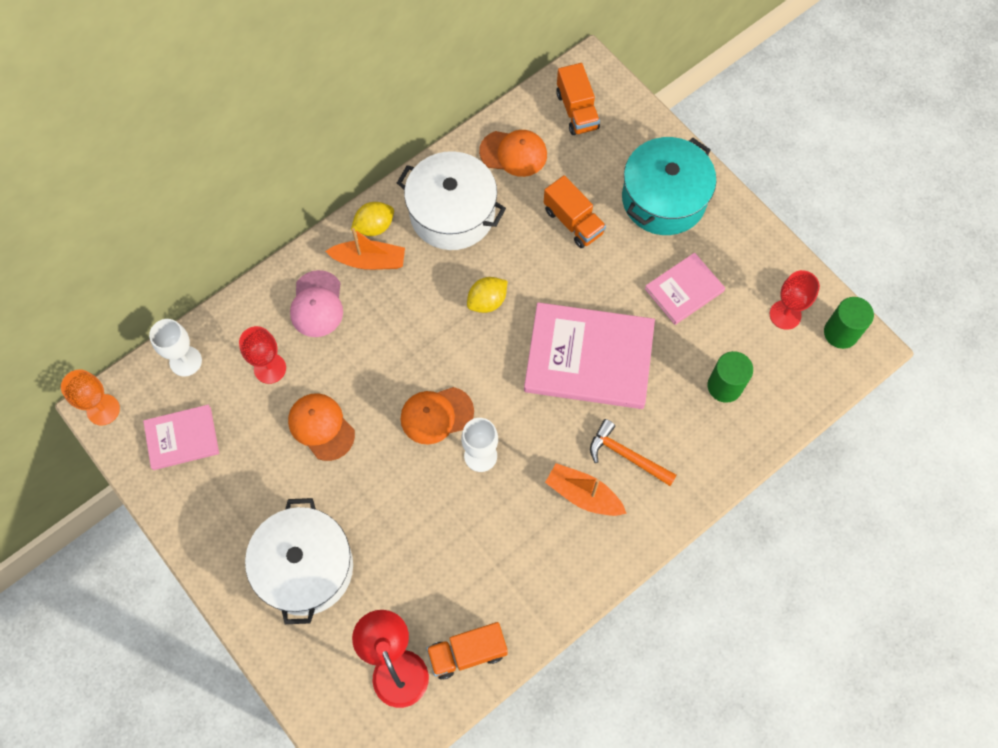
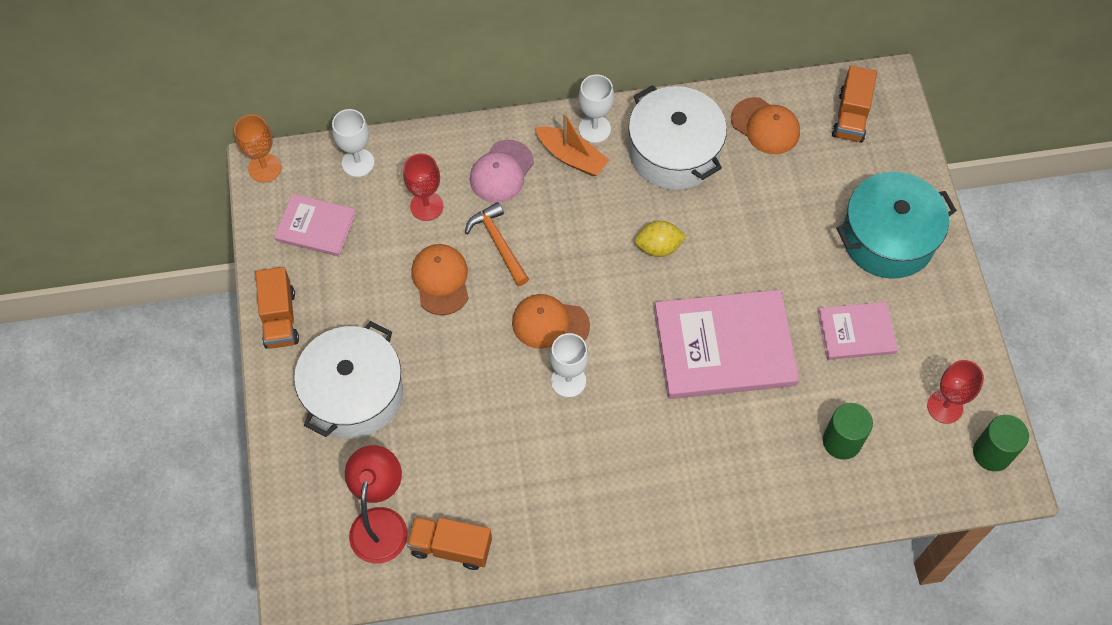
camera: 30 degrees right, 5 degrees down
yellow lemon [351,202,394,236] -> white goblet [579,74,614,143]
pink book [524,302,655,409] -> pink book turned 45 degrees counterclockwise [654,290,799,399]
orange truck [544,175,606,248] -> orange truck moved to [255,267,299,349]
orange boat [545,463,627,516] -> none
orange hammer [590,419,677,486] -> orange hammer moved to [465,202,529,286]

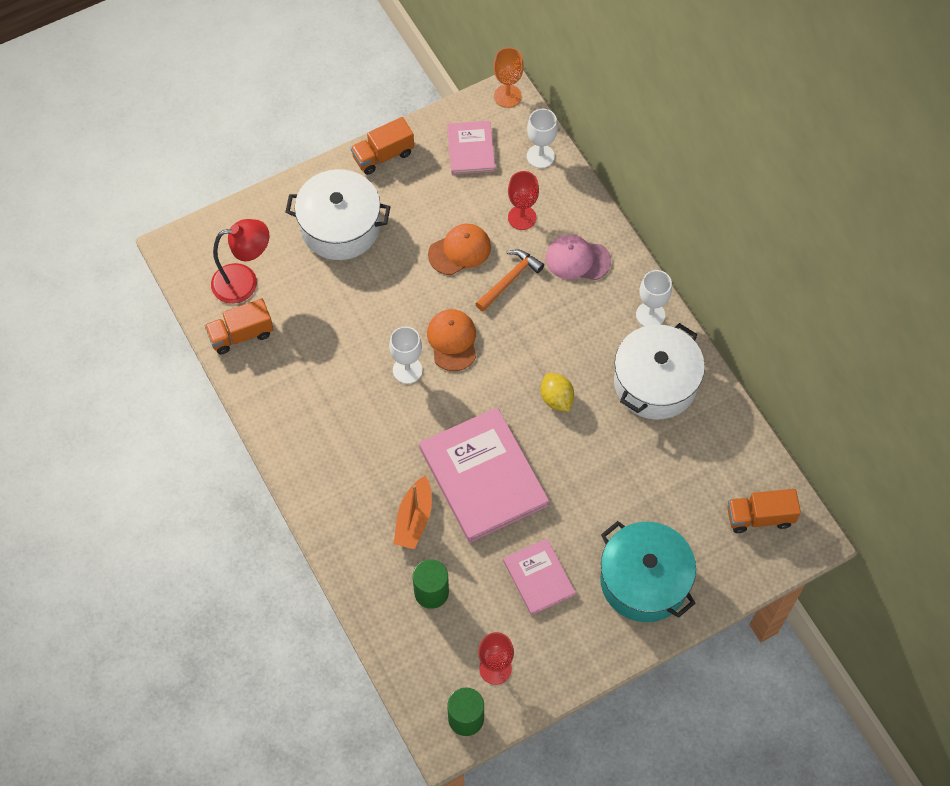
camera: 70 degrees right, 0 degrees up
orange truck [407,517,492,570] -> orange truck turned 105 degrees counterclockwise [205,298,274,354]
orange boat [535,113,609,176] -> orange boat moved to [394,475,432,549]
orange cap [731,97,800,154] -> none

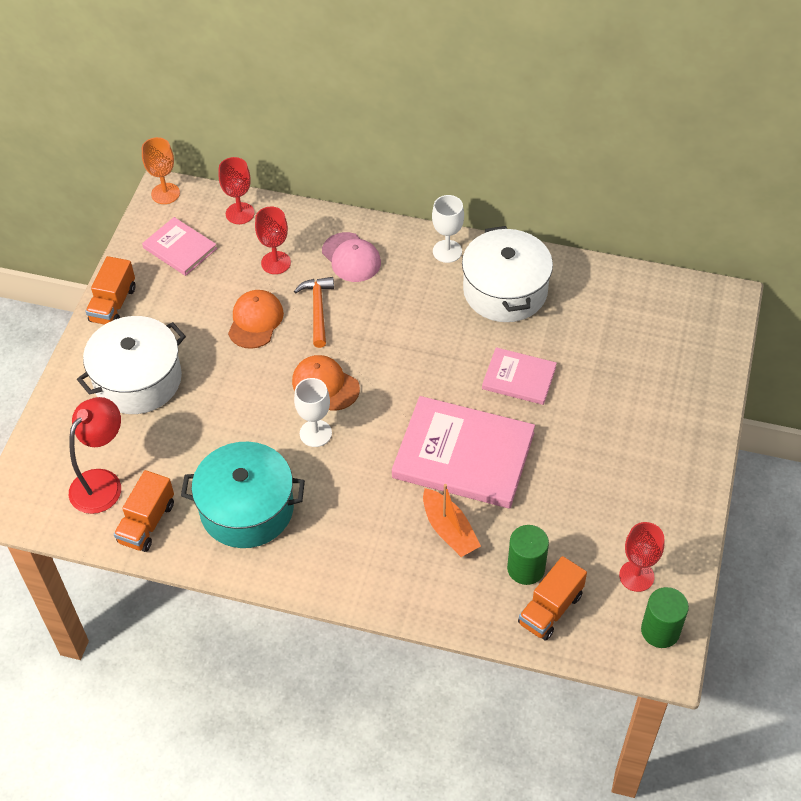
camera: 45 degrees left, 10 degrees down
pink book [503,539,576,615] -> pink book moved to [482,347,557,405]
white goblet [527,109,558,168] -> red goblet [218,157,255,224]
yellow lemon [541,373,574,412] -> none
pink cap [546,235,611,280] -> pink cap turned 90 degrees counterclockwise [322,232,381,282]
turquoise pot [600,521,696,622] -> turquoise pot moved to [181,442,305,548]
orange truck [727,489,801,533] -> orange truck moved to [518,556,587,641]

